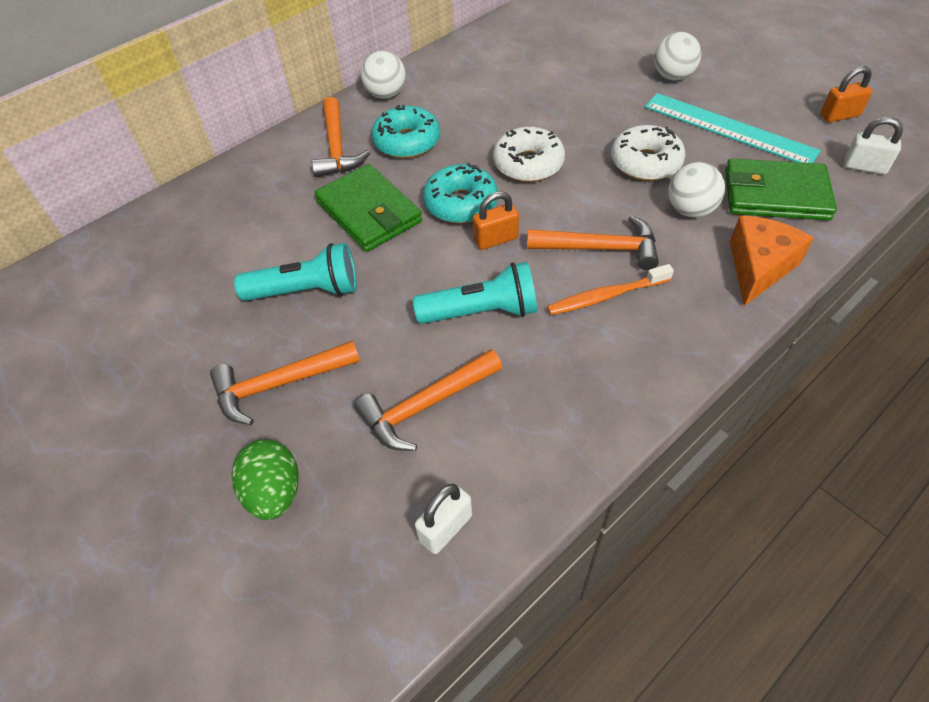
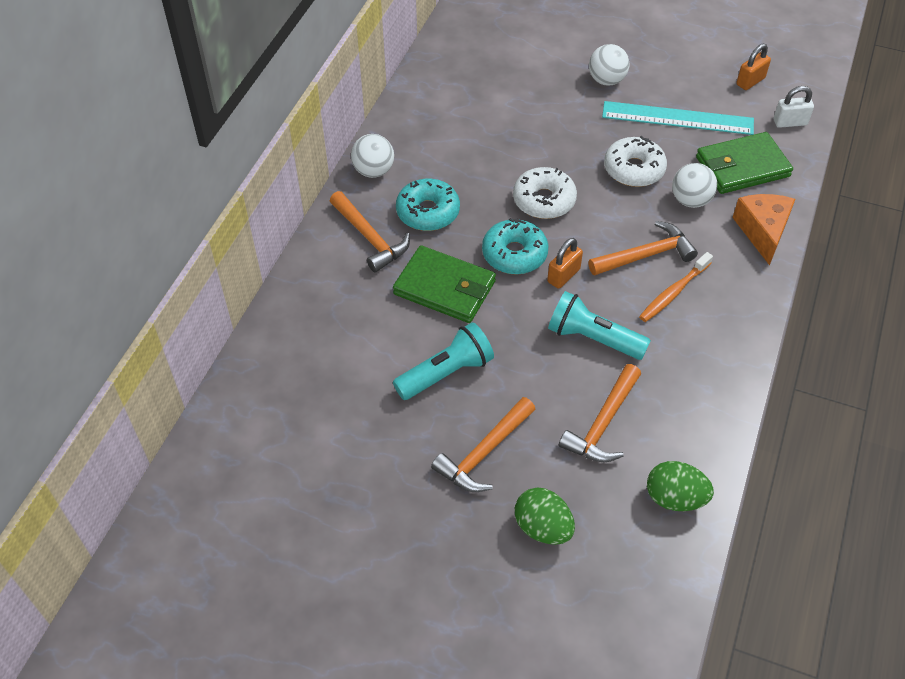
camera: 30 degrees left, 0 degrees up
turquoise flashlight [413,262,537,324] -> turquoise flashlight turned 120 degrees counterclockwise [548,291,651,360]
white padlock [415,484,472,554] -> green egg [647,461,714,511]

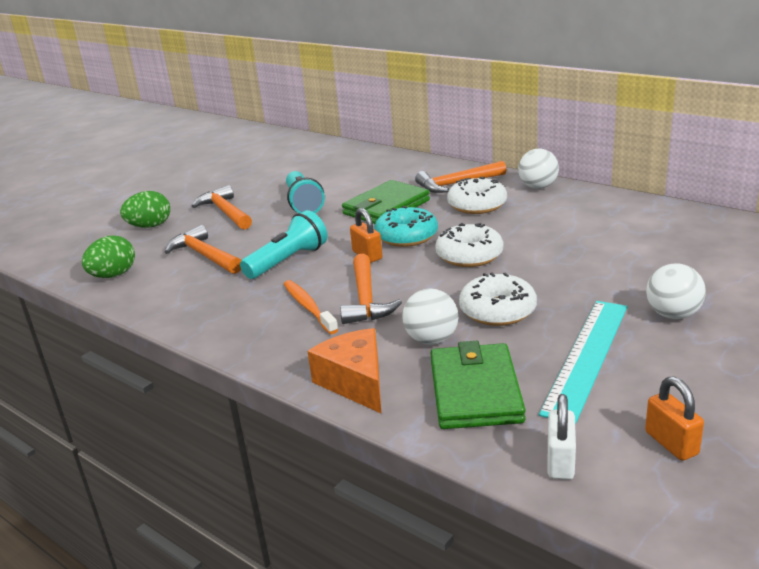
camera: 110 degrees right, 25 degrees down
turquoise donut [396,179,460,231] -> white donut [447,176,507,214]
orange cheese [732,194,795,266] -> orange cheese turned 135 degrees counterclockwise [308,328,381,413]

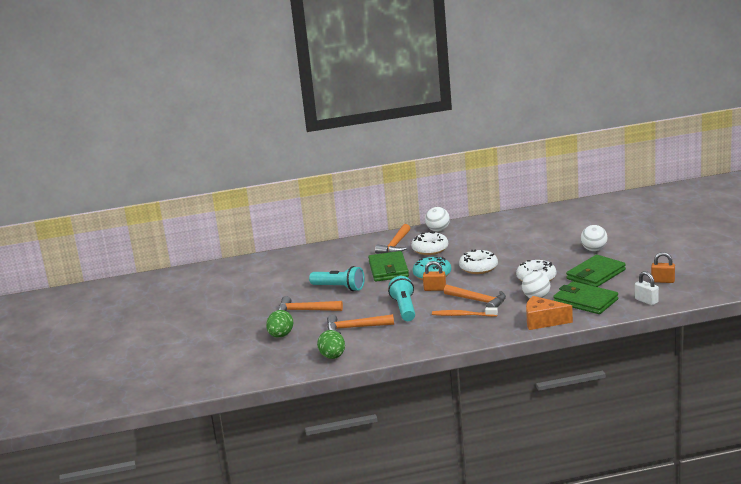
camera: 50 degrees left, 5 degrees down
turquoise ruler [539,301,627,424] -> green wallet [566,255,626,287]

